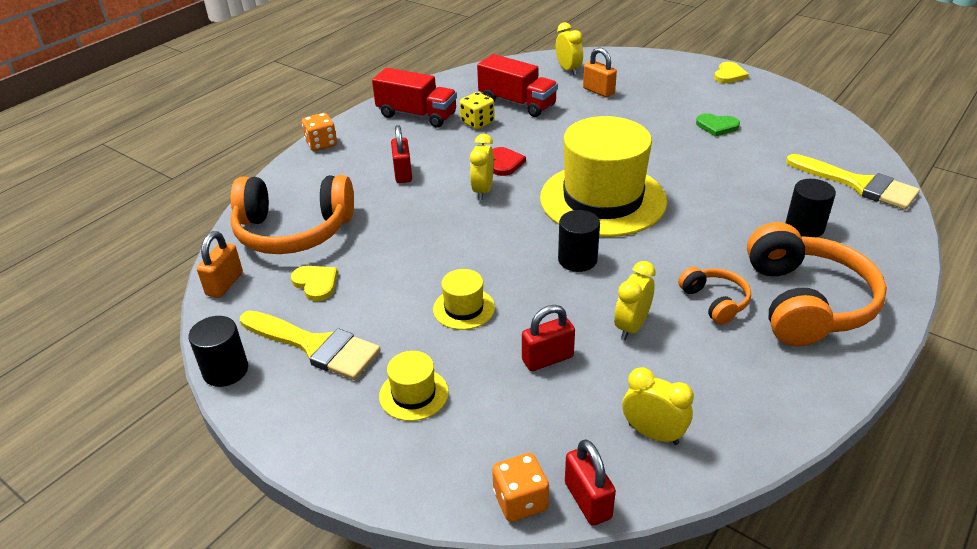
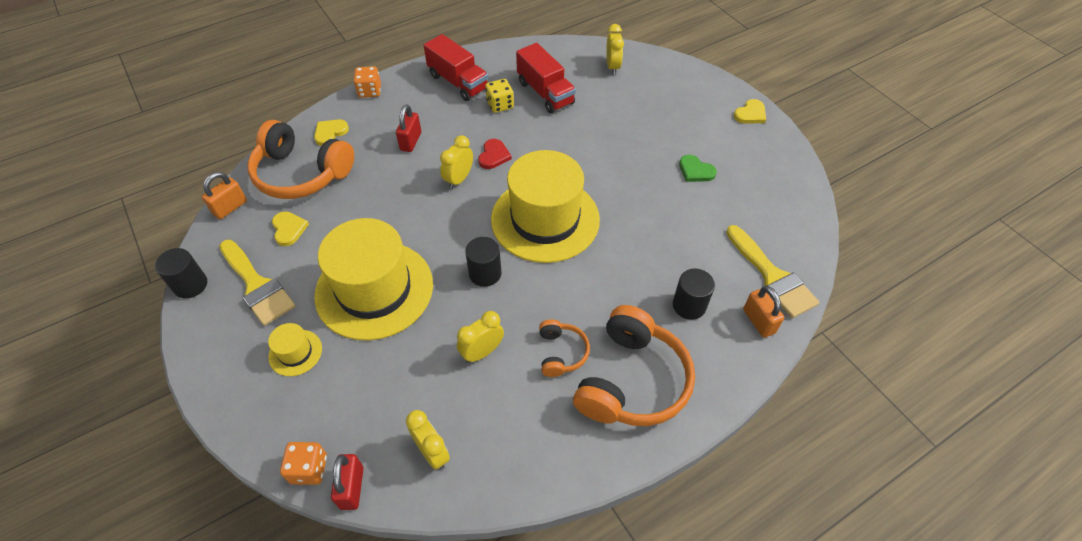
camera: 20 degrees right, 15 degrees up
yellow hat [433,269,495,330] -> yellow hat [314,218,433,341], size x2.38
red padlock [522,305,575,371] -> none
orange padlock [583,47,617,97] -> orange padlock moved to [743,286,784,338]
none -> yellow heart [314,119,349,146]

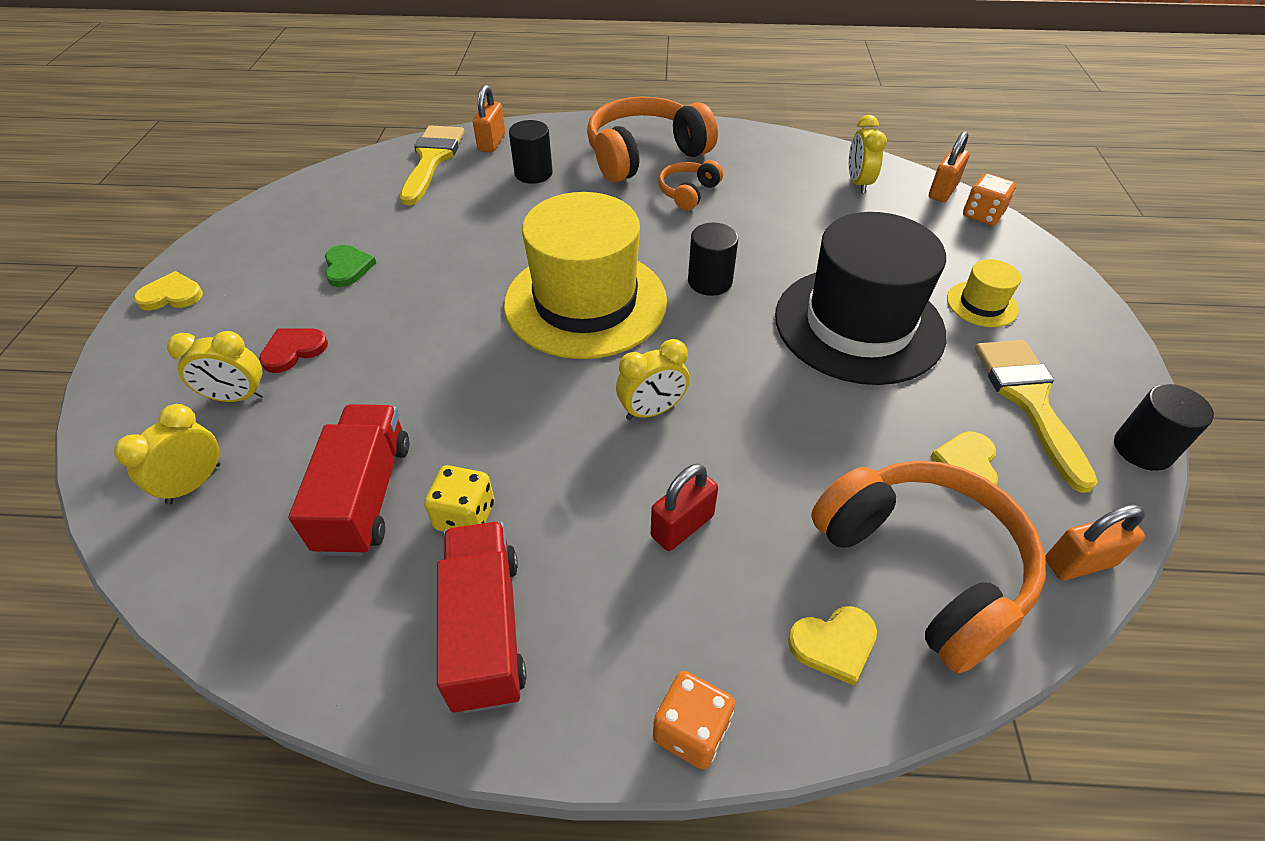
camera: 145 degrees left, 5 degrees down
yellow hat [314,218,433,341] -> black hat [775,212,946,385]
red padlock [331,454,364,510] -> orange padlock [929,131,970,202]
yellow clock [457,311,504,363] -> yellow clock moved to [167,331,265,402]
red heart [478,139,512,169] -> red heart moved to [259,328,328,373]

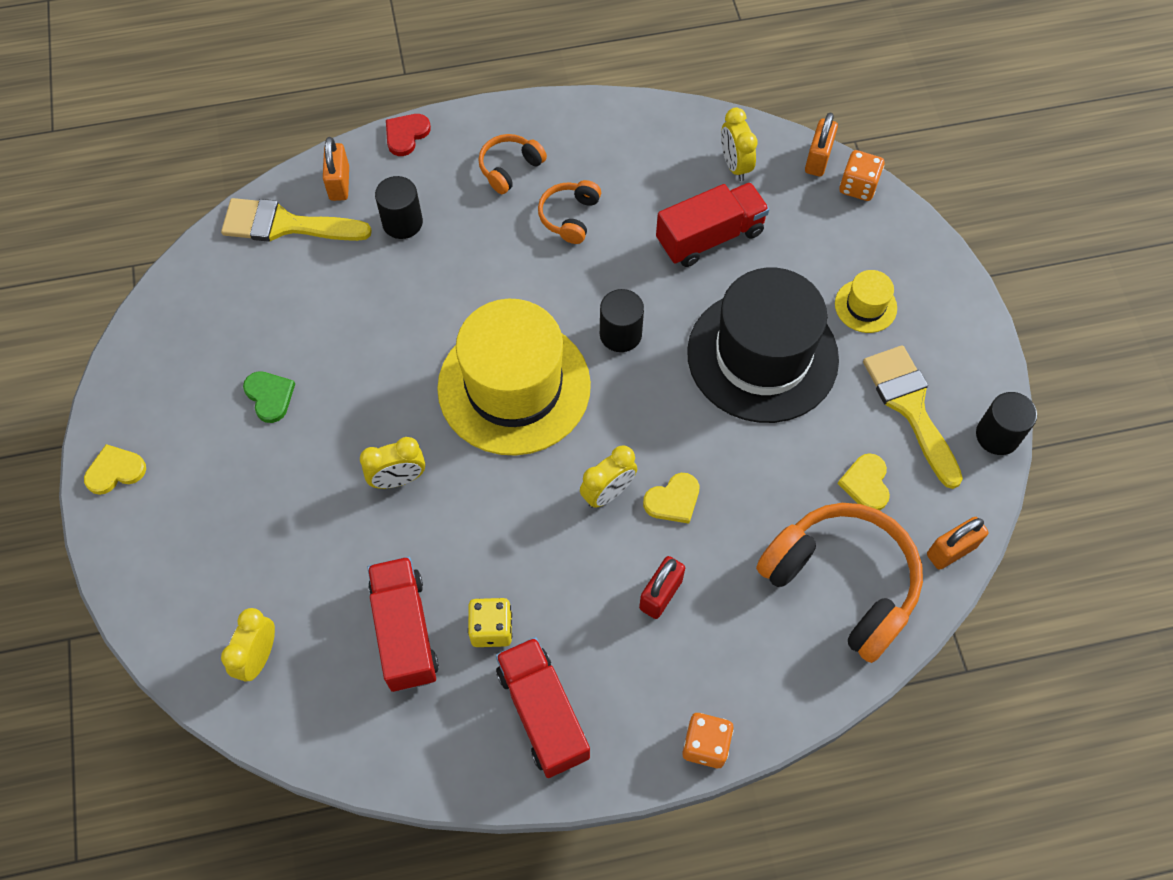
camera: 15 degrees left, 15 degrees up
yellow clock [167,331,265,402] -> yellow clock moved to [360,437,425,489]
red heart [259,328,328,373] -> red heart moved to [386,114,431,156]
yellow brush [400,125,465,205] -> yellow brush turned 75 degrees counterclockwise [221,198,372,242]
orange headphones [587,96,718,183] -> orange headphones [479,134,547,194], size x0.49
yellow heart [788,606,877,686] -> yellow heart moved to [643,473,699,524]
none -> red truck [656,182,770,267]

